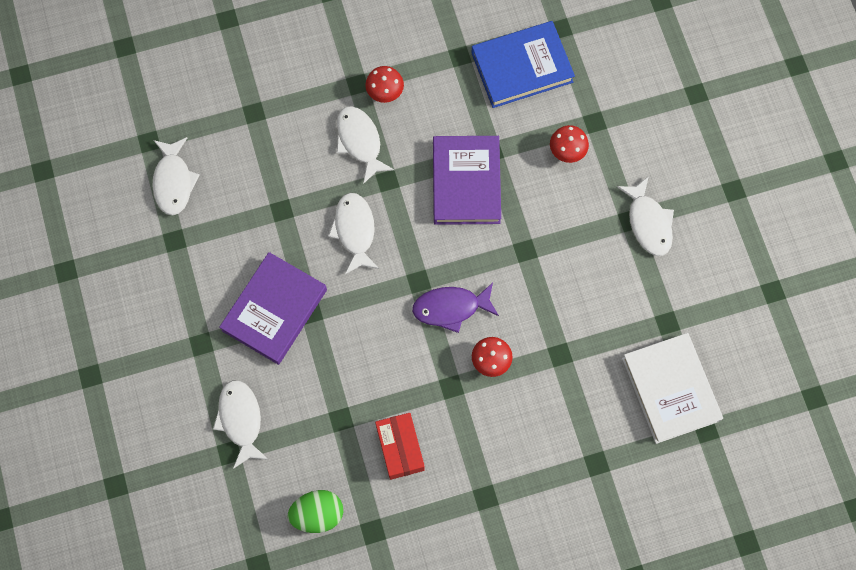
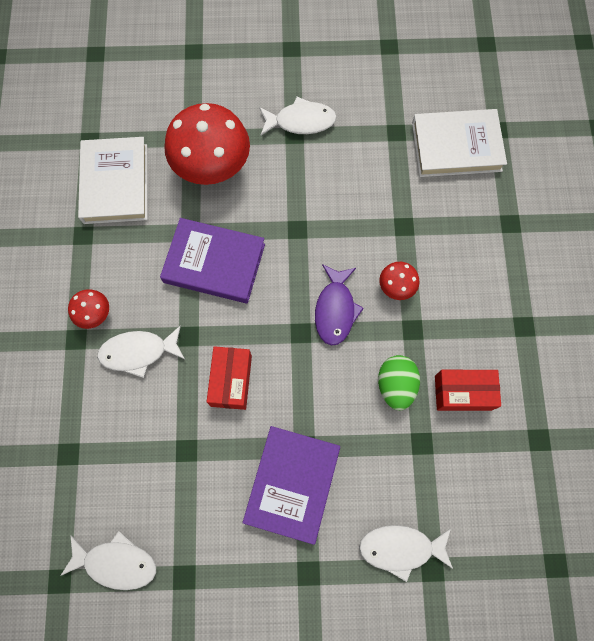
camera: 75 degrees left, 0 degrees up
purple book [219,252,327,365] -> purple book turned 60 degrees clockwise [242,426,340,545]
green egg [288,490,343,533] -> green egg moved to [378,355,420,410]
white fish [328,193,379,274] -> red box [207,346,252,410]
blue book [471,21,575,108] -> white book [78,137,147,224]
red mushroom [550,125,589,163] -> red mushroom [164,103,250,185], size x2.18

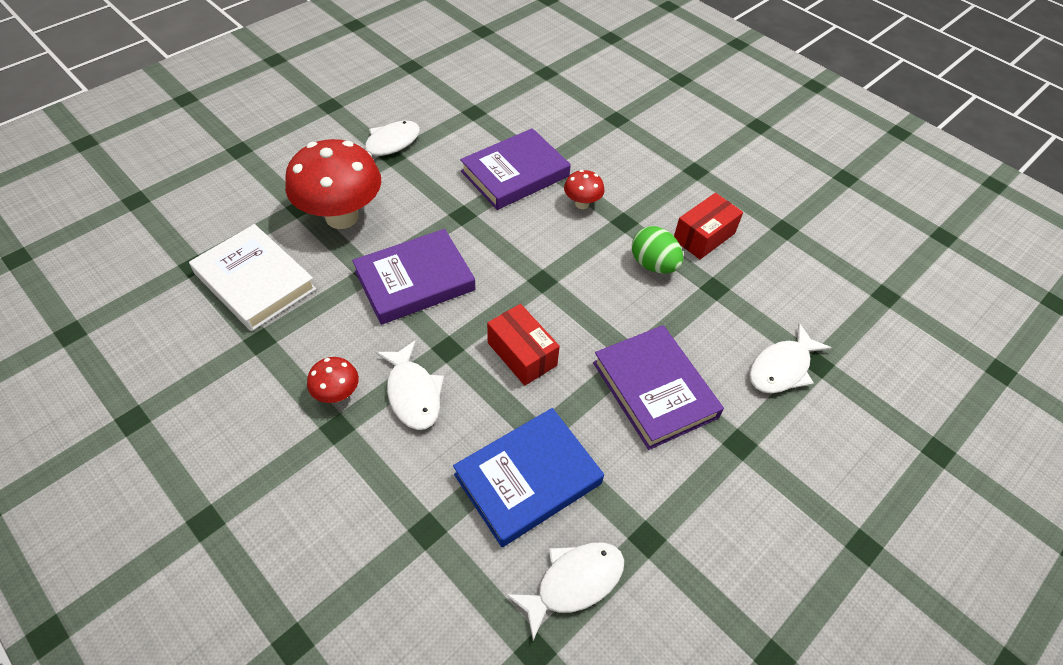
camera: 45 degrees left, 20 degrees down
white fish [97,325,185,378] -> white fish turned 60 degrees counterclockwise [375,340,444,430]
purple fish [315,264,364,346] -> none
white book [412,109,507,177] -> none
none -> blue book [453,408,604,547]
none -> purple book [460,128,571,210]

